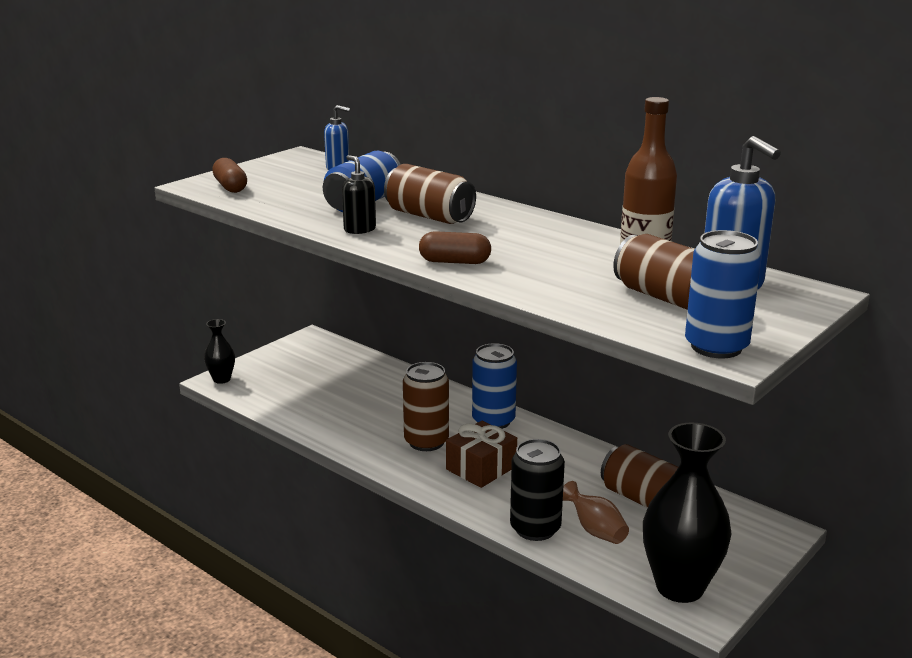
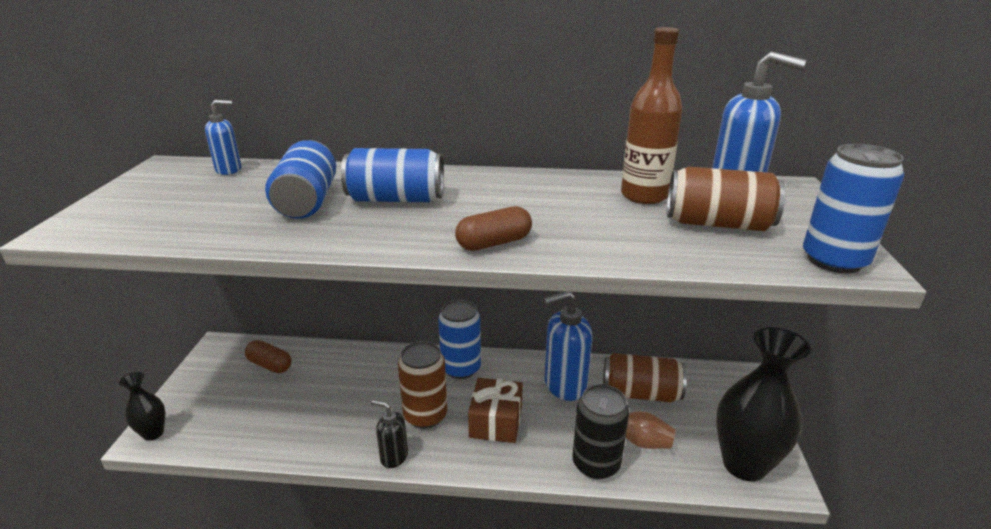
camera: 35 degrees left, 5 degrees up
brown capsule [212,158,247,193] -> brown capsule moved to [245,340,291,373]
black soap dispenser [342,155,376,234] -> black soap dispenser moved to [371,400,408,468]
brown can [384,164,476,224] -> blue can [341,148,444,202]
none -> blue soap dispenser [543,292,593,401]

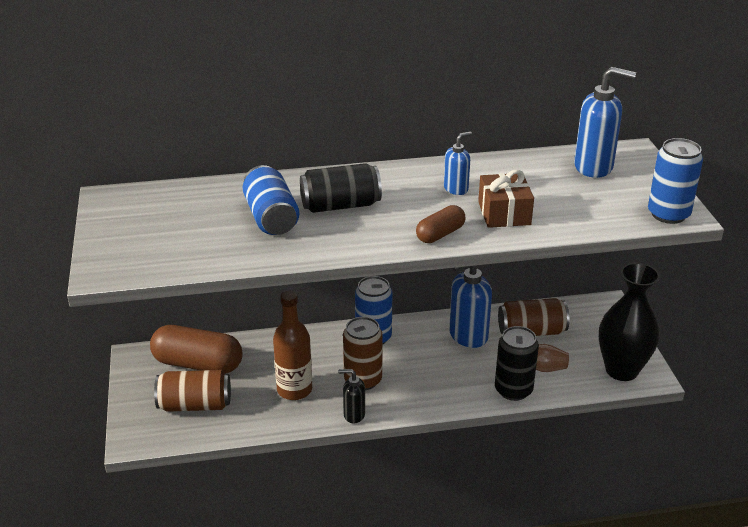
camera: 15 degrees left, 5 degrees up
black vase [119,372,165,441] -> none
blue soap dispenser [205,100,242,175] -> blue soap dispenser moved to [444,132,472,195]
brown capsule [245,340,291,373] -> brown capsule [150,325,243,374], size x1.86
blue can [341,148,444,202] -> black can [300,163,382,213]
brown gift [468,378,523,443] -> brown gift moved to [478,170,534,228]
brown bottle [621,27,683,204] -> brown bottle moved to [273,291,312,400]
brown can [667,166,785,231] -> brown can moved to [154,370,231,412]

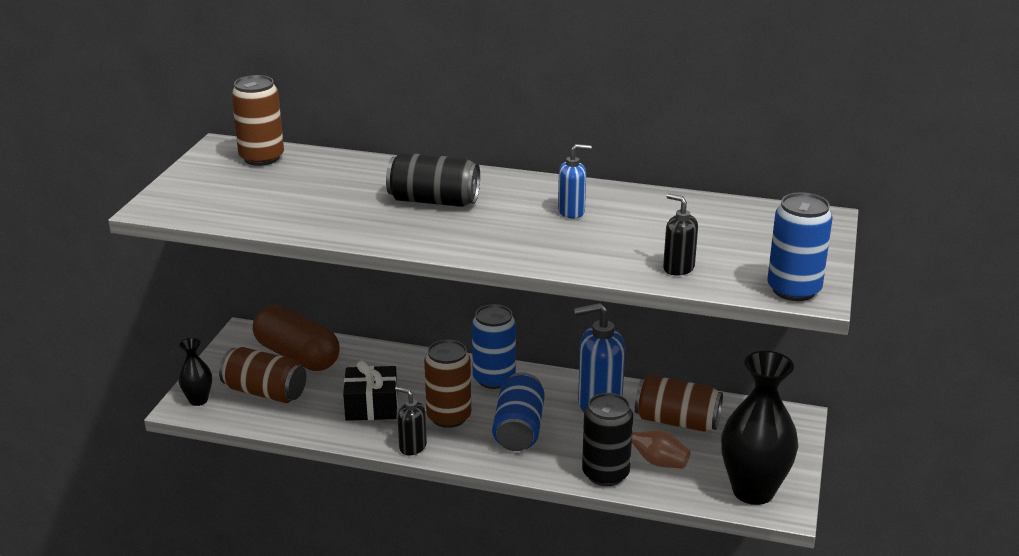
camera: 25 degrees right, 5 degrees down
blue can [243,165,299,235] -> blue can moved to [492,372,545,451]
brown bottle [273,291,312,400] -> black gift [343,361,398,421]
brown capsule [416,205,466,243] -> none
brown gift [478,170,534,228] -> none
blue soap dispenser [574,67,636,178] -> none
none -> black vase [178,338,212,406]
none -> brown can [231,75,284,166]
none -> black soap dispenser [663,193,698,276]

